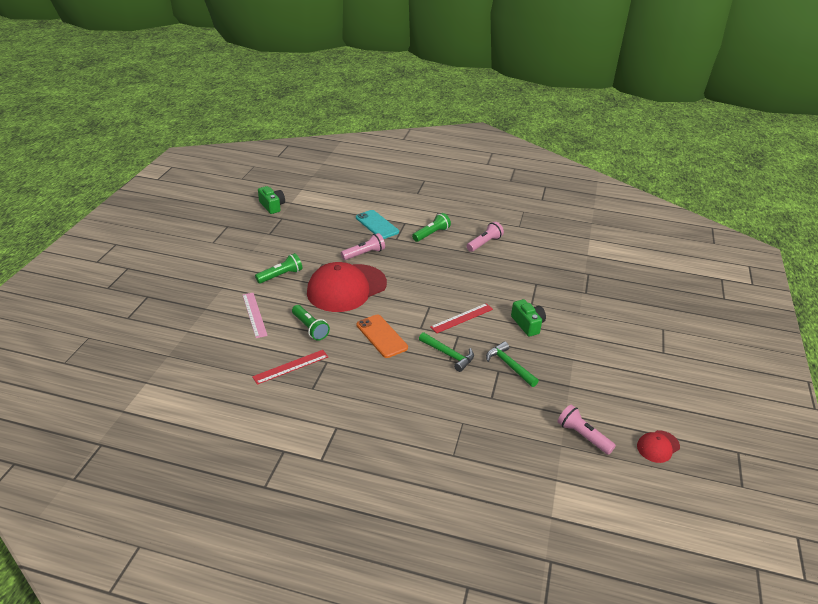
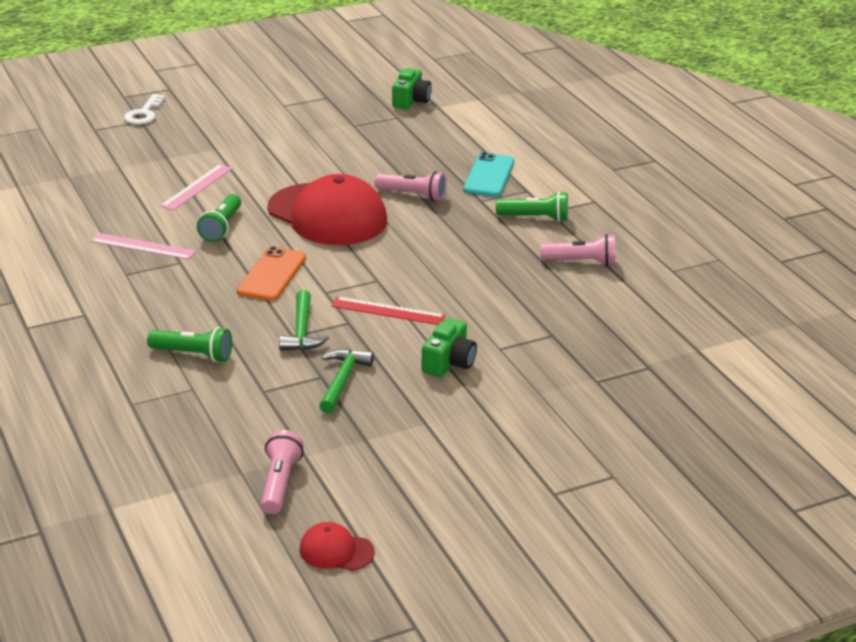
camera: 50 degrees right, 5 degrees down
red ruler [252,350,328,385] -> pink ruler [90,233,196,260]
green flashlight [255,253,302,284] -> green flashlight moved to [147,327,232,362]
red cap [307,262,387,312] -> red cap turned 150 degrees counterclockwise [267,174,387,245]
none -> white key [124,94,165,125]

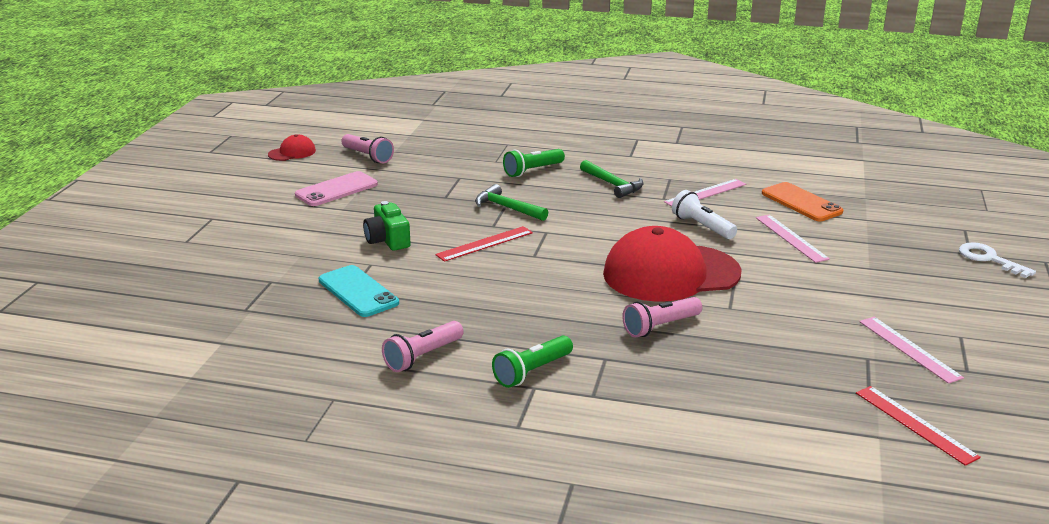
camera: 130 degrees right, 5 degrees down
green flashlight [197,194,241,242] -> white flashlight [672,190,737,239]
orange phone [237,246,306,301] -> orange phone moved to [762,182,843,221]
green hammer [319,349,374,414] -> green hammer moved to [580,160,644,198]
green camera [392,68,432,109] -> red ruler [856,386,981,466]
turquoise phone [463,152,514,197] -> turquoise phone moved to [319,265,399,317]
none -> pink phone [295,171,378,206]
none -> pink ruler [859,317,964,384]

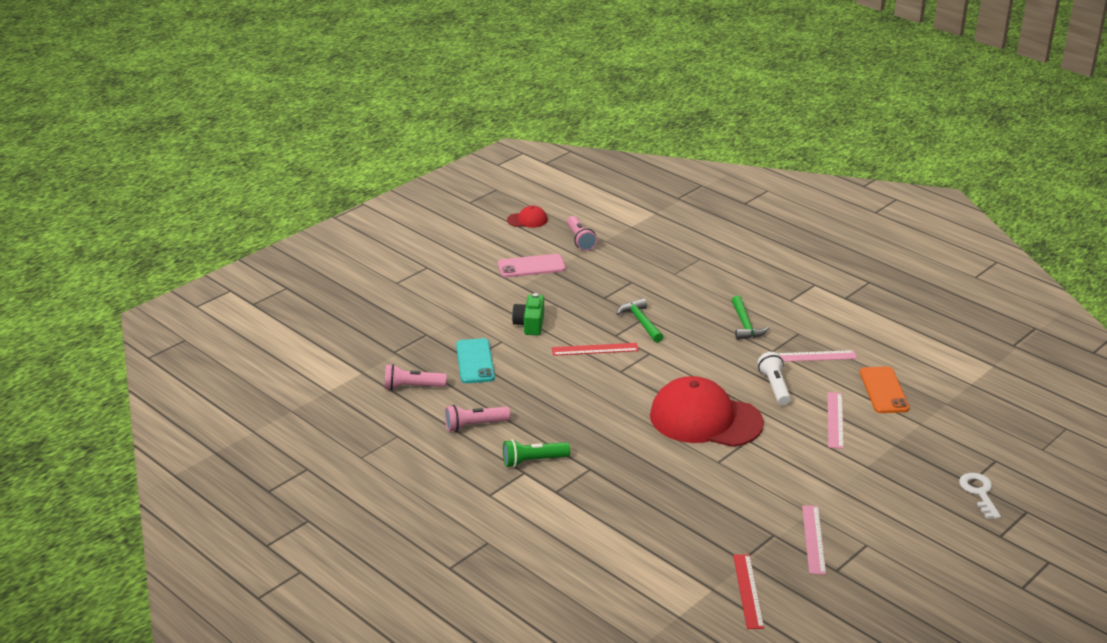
camera: 30 degrees right, 5 degrees up
green flashlight [503,149,565,177] -> none
pink flashlight [622,297,702,338] -> pink flashlight moved to [385,364,447,390]

